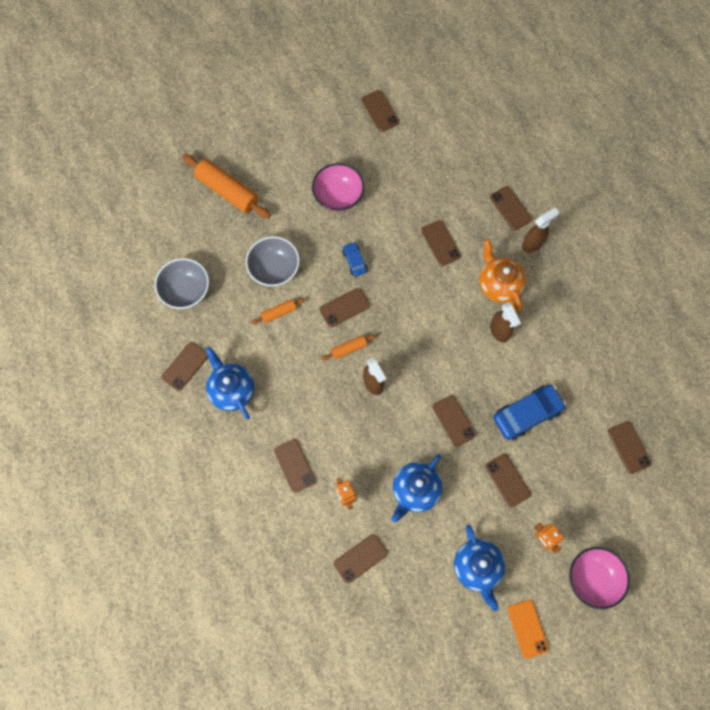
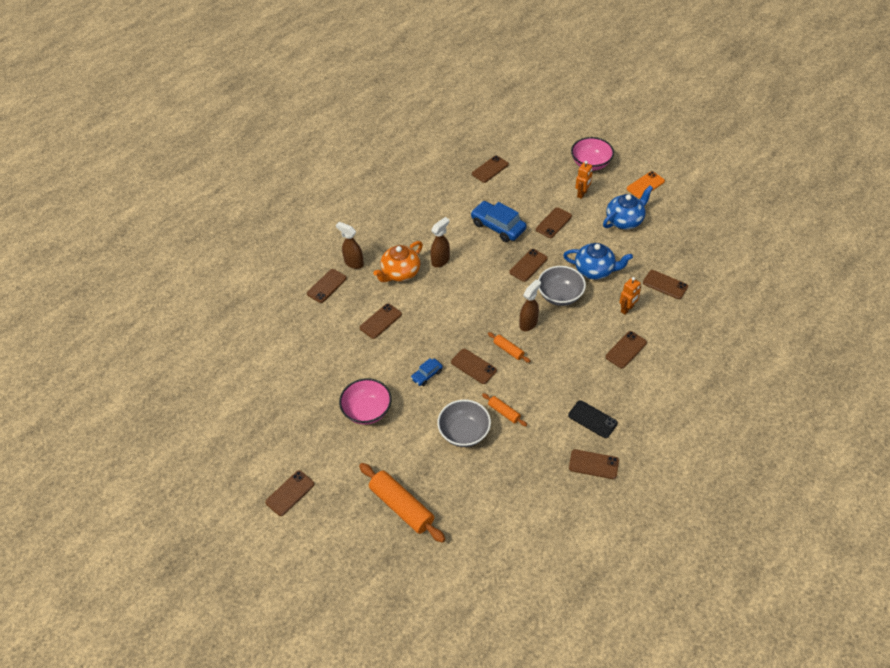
camera: 110 degrees left, 20 degrees down
grey bowl [155,258,209,309] -> grey bowl moved to [538,266,586,306]
orange rolling pin [182,154,271,219] -> orange rolling pin turned 60 degrees counterclockwise [359,463,445,543]
blue teapot [205,347,254,419] -> black phone [568,400,618,438]
brown phone [362,90,399,132] -> brown phone moved to [265,470,314,516]

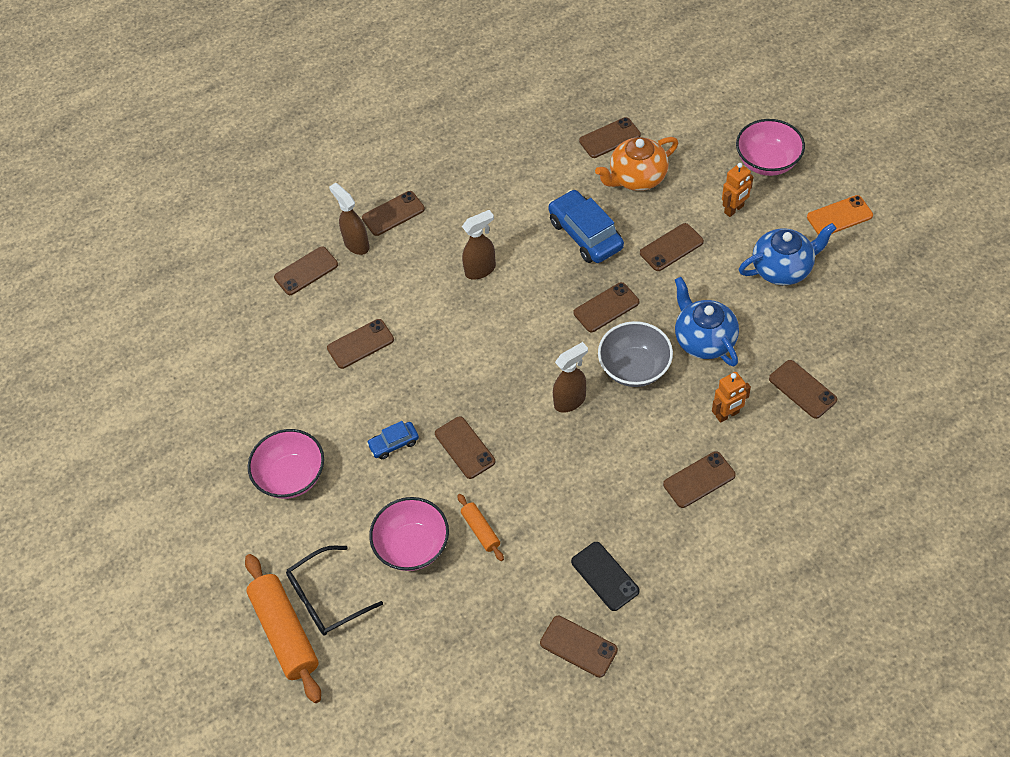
camera: 20 degrees right, 5 degrees up
brown phone [265,470,314,516] -> brown phone moved to [362,191,425,236]
orange teapot [373,241,423,282] -> orange teapot moved to [595,137,678,191]
grey bowl [437,400,491,447] -> pink bowl [369,497,449,571]
orange rolling pin [488,332,530,363] -> none
blue teapot [563,243,633,280] -> blue teapot turned 150 degrees counterclockwise [675,277,739,366]
none -> black glasses [286,546,383,636]

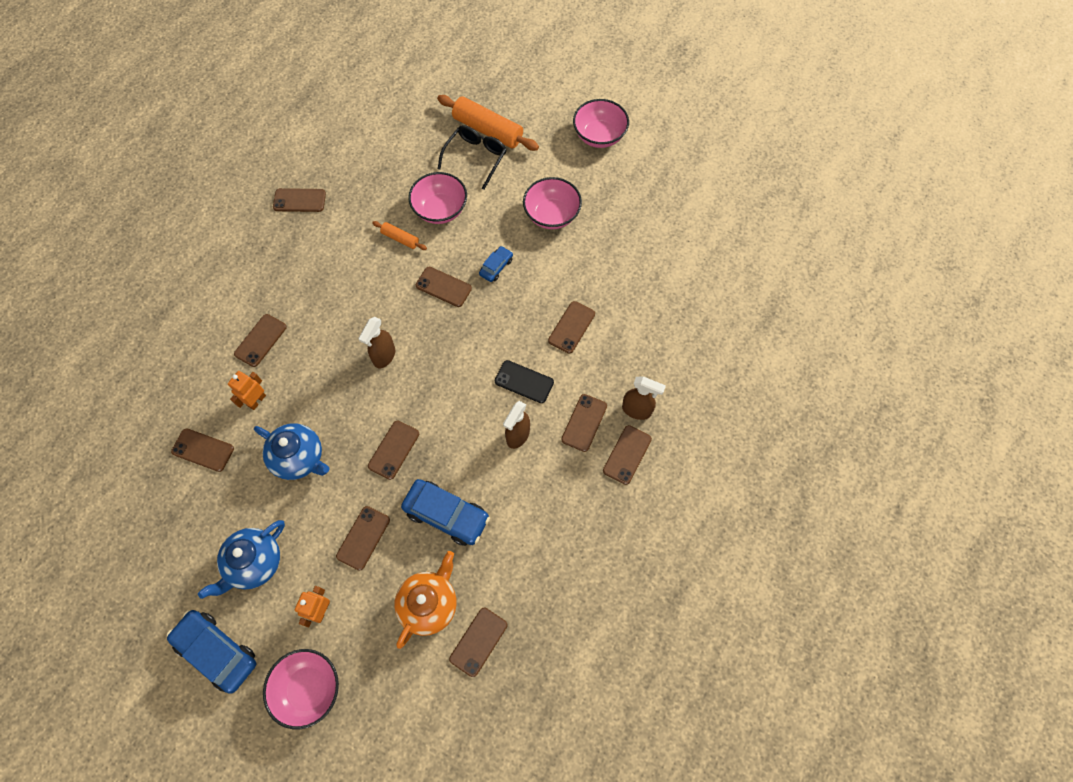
camera: 145 degrees right, 10 degrees up
brown phone [274,246,338,295] -> brown phone moved to [561,394,607,452]
black phone [571,542,640,611] -> black phone moved to [495,360,554,403]
grey bowl [598,321,673,387] -> none
orange phone [807,195,873,235] -> blue car [167,610,257,694]
none -> pink bowl [573,99,629,148]

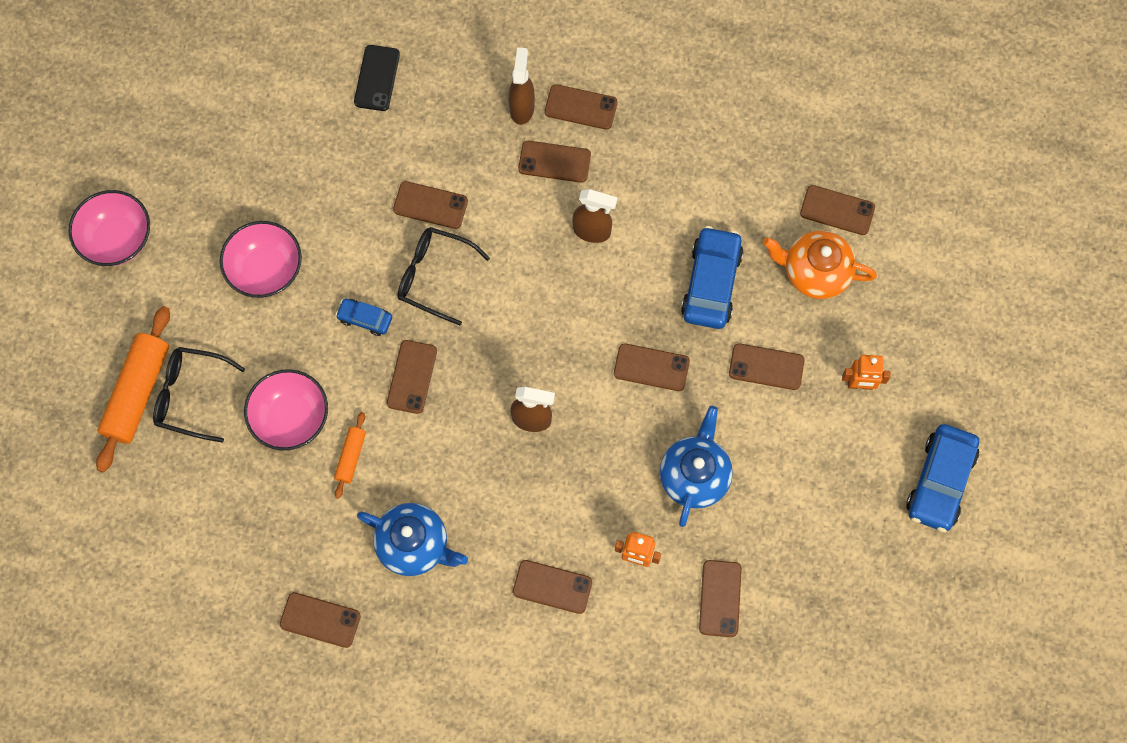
camera: 105 degrees left, 5 degrees up
blue teapot [198,520,285,599] -> blue teapot moved to [357,503,468,576]
pink bowl [263,649,339,729] -> none
brown phone [273,188,326,212] -> brown phone turned 60 degrees counterclockwise [280,592,361,648]
black phone [495,360,554,403] -> black phone moved to [354,45,400,111]
none -> black glasses [397,227,490,325]

